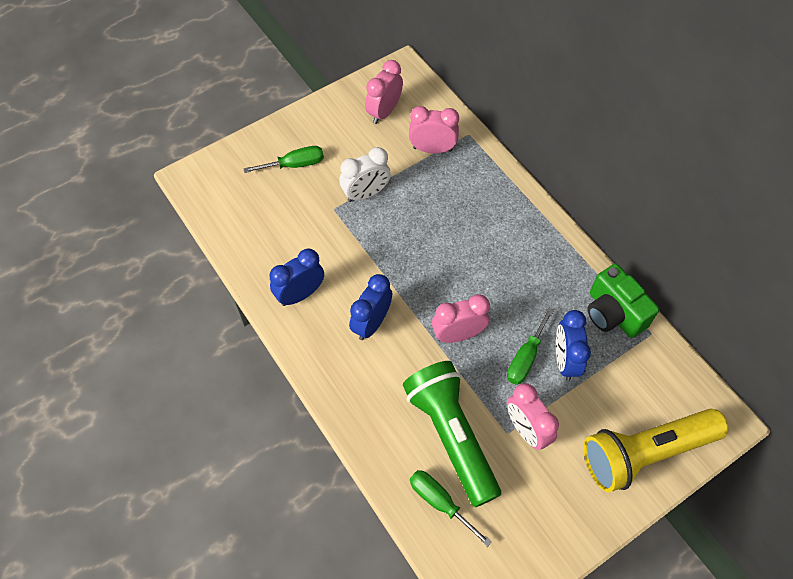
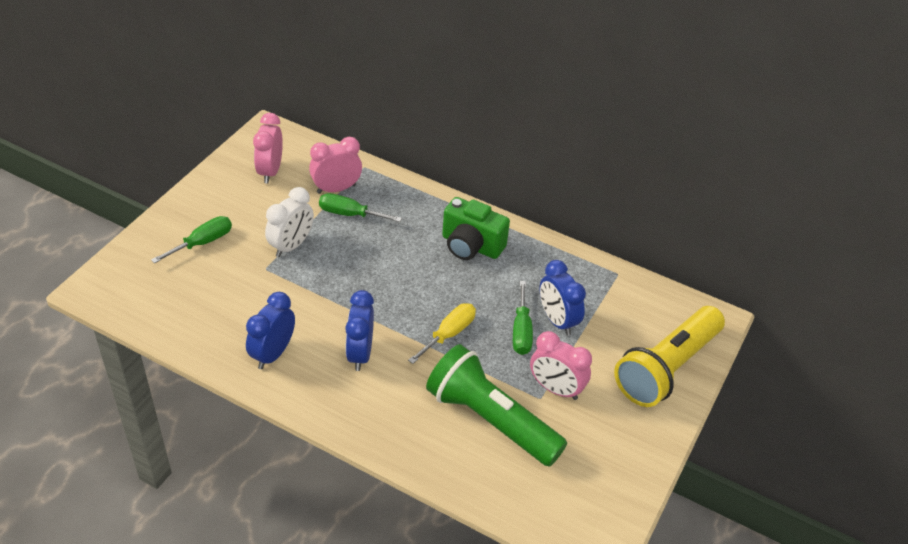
camera: 30 degrees left, 15 degrees down
green screwdriver [410,470,492,547] -> green screwdriver moved to [319,193,402,222]
pink clock [432,294,490,343] -> yellow screwdriver [408,303,476,364]
green camera [587,264,659,338] -> green camera moved to [442,197,510,260]

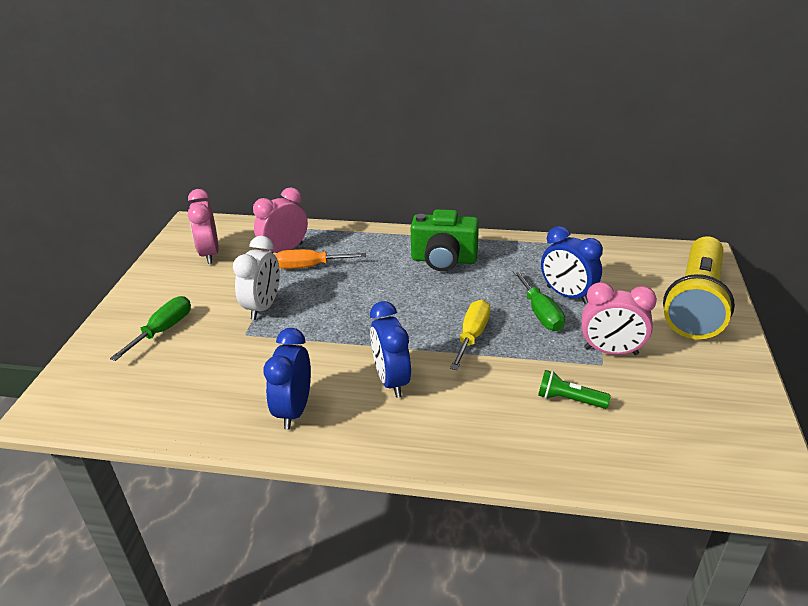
camera: 15 degrees left, 10 degrees down
green screwdriver [319,193,402,222] -> orange screwdriver [275,249,366,269]
green flashlight [426,344,567,467] -> green flashlight [538,370,611,409], size x0.40

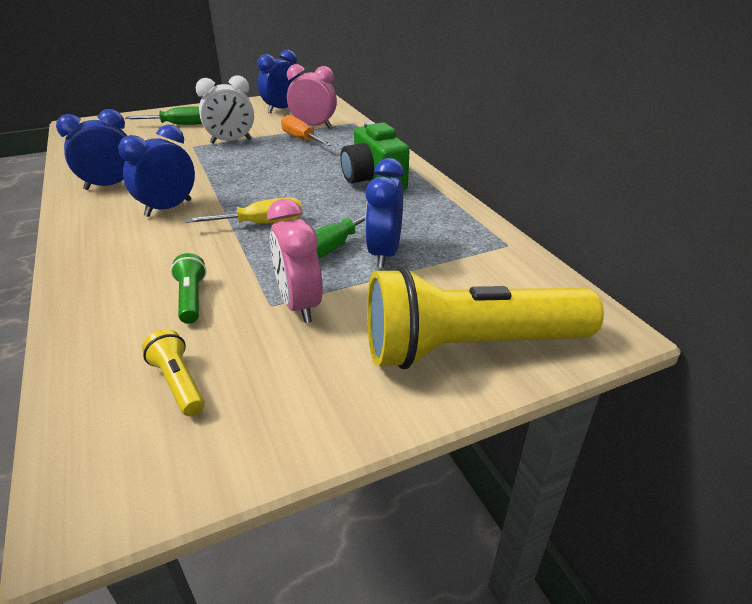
camera: 55 degrees right, 0 degrees up
pink clock [188,189,219,264] -> blue clock [257,50,300,113]
none -> yellow flashlight [142,329,205,416]

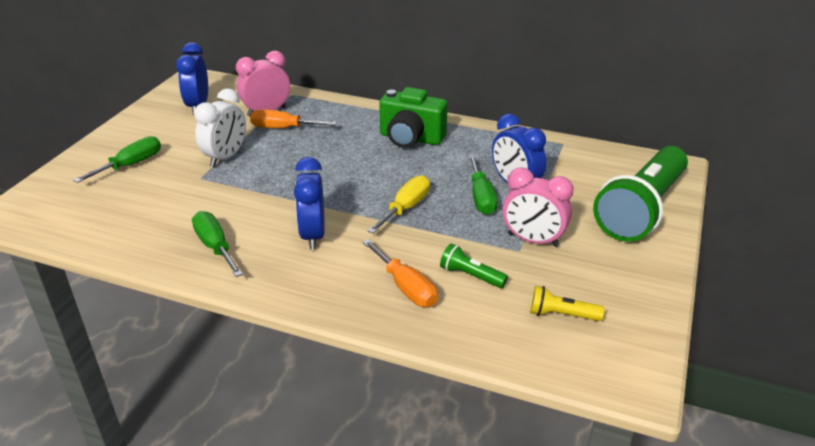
camera: 45 degrees left, 0 degrees up
blue clock [56,109,127,190] -> green screwdriver [192,211,243,277]
yellow flashlight [367,266,604,369] -> green flashlight [593,146,688,242]
none -> orange screwdriver [362,239,438,307]

